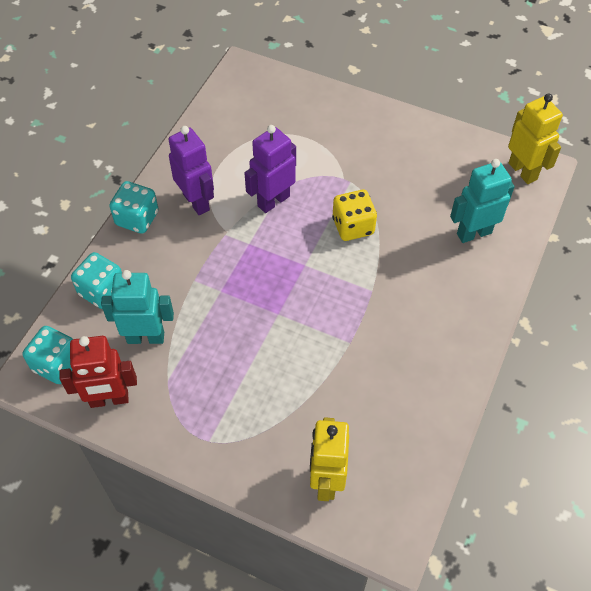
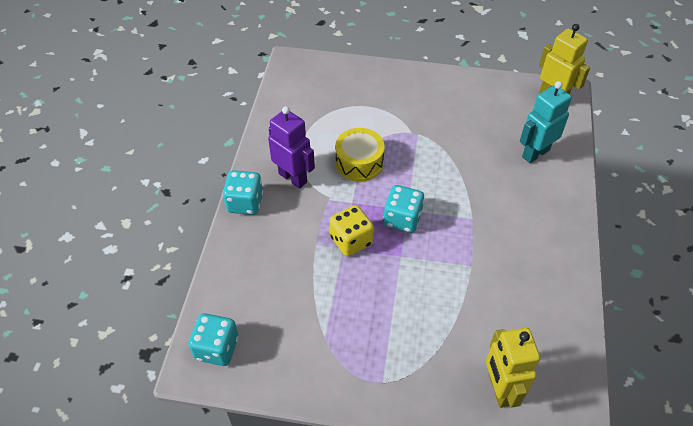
camera: 15 degrees left, 5 degrees down
red robot [59,336,137,408] -> none
turquoise dice [71,252,122,309] -> turquoise dice moved to [383,185,424,233]
turquoise robot [101,270,174,344] -> none
purple robot [244,125,296,213] -> yellow drum [335,128,385,182]
yellow dice [332,190,377,241] -> yellow dice moved to [329,205,374,257]

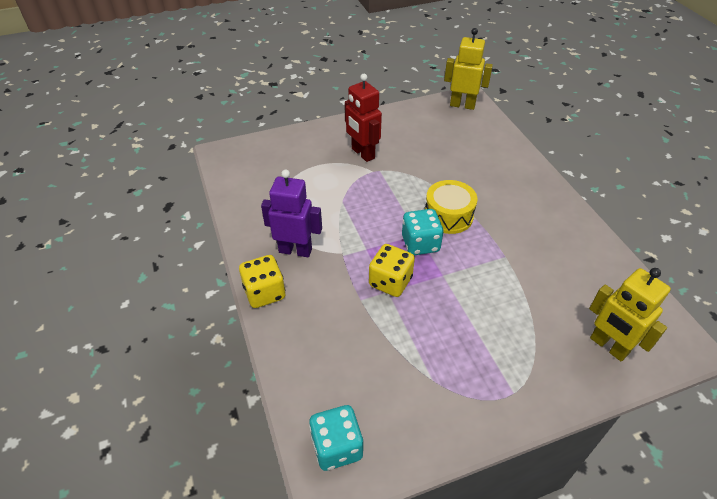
camera: 30 degrees left, 5 degrees down
turquoise dice [223,170,263,215] -> yellow dice [239,255,285,308]
yellow drum [335,128,385,182] -> yellow drum moved to [425,180,477,234]
turquoise robot [520,81,572,163] -> none
none -> red robot [345,74,382,162]

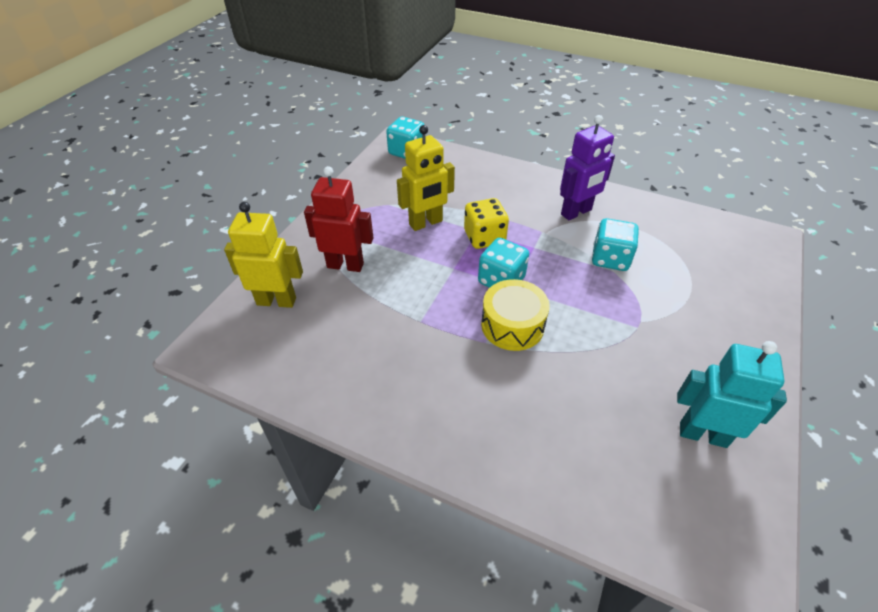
camera: 135 degrees right, 0 degrees up
yellow dice [239,255,285,308] -> none
red robot [345,74,382,162] -> red robot moved to [304,166,373,272]
yellow robot [444,28,493,110] -> yellow robot moved to [397,125,455,231]
none -> turquoise dice [592,218,639,271]
none -> turquoise robot [677,341,787,448]

